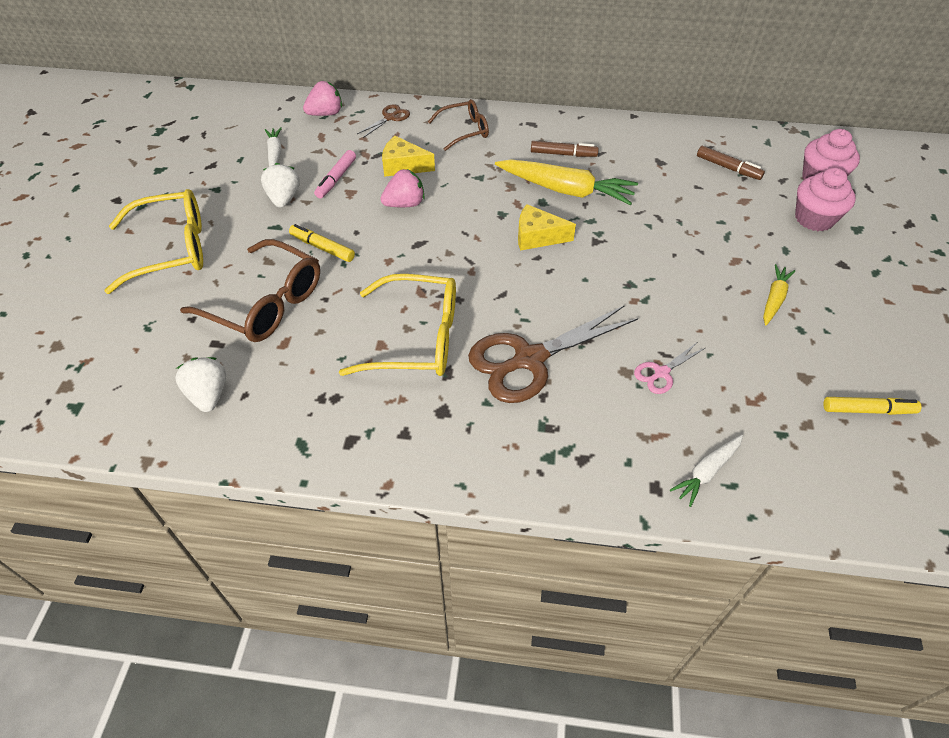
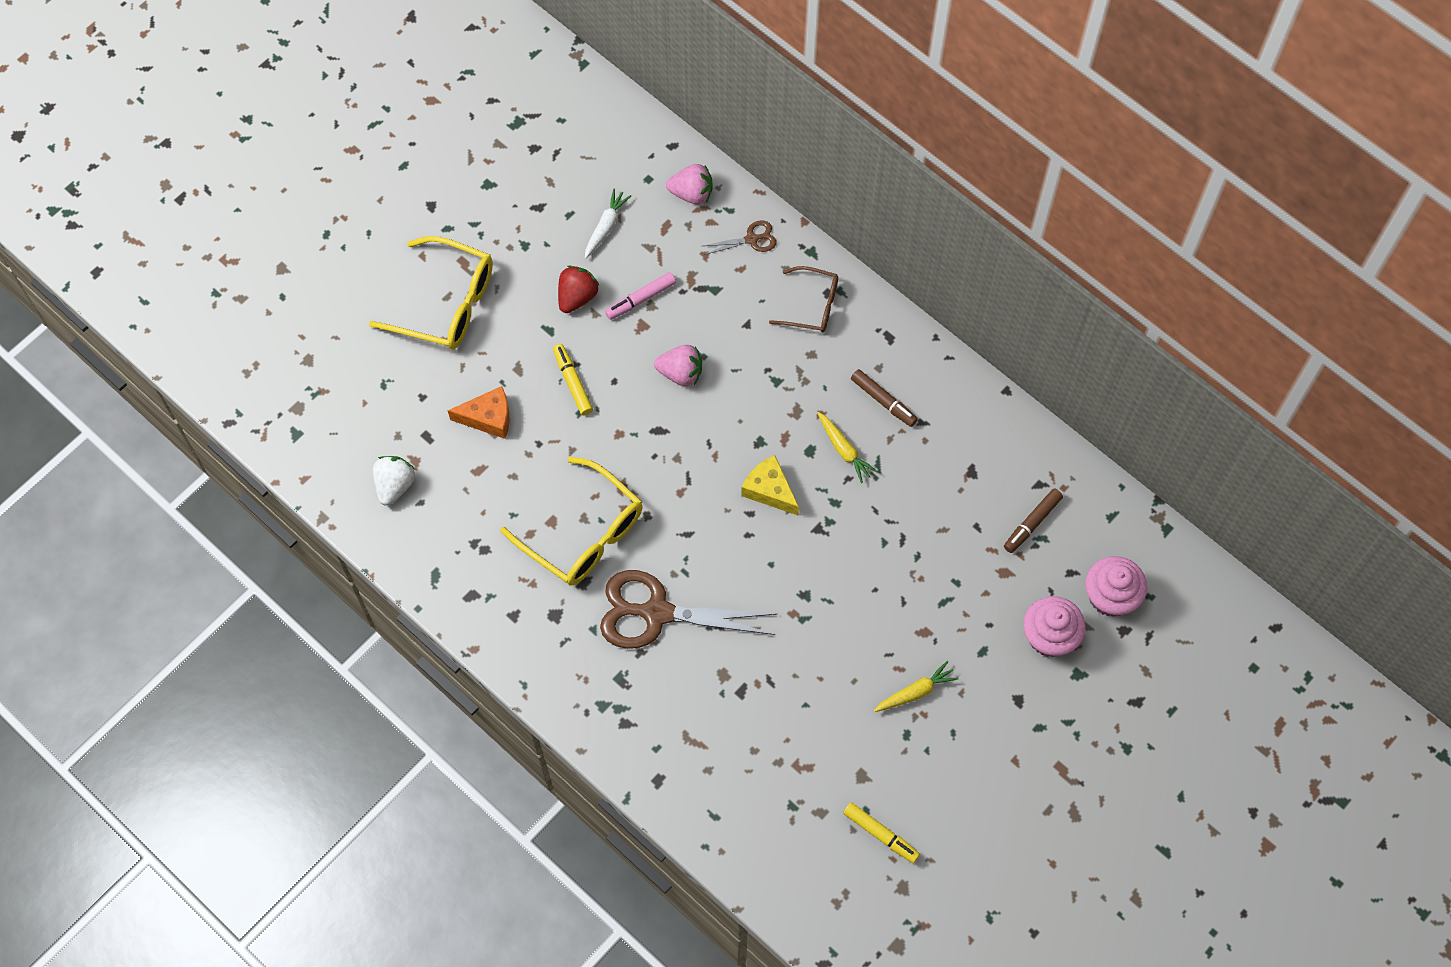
camera: 35 degrees right, 15 degrees up
brown glasses [180,239,320,342] -> orange cheese [448,386,510,439]
white strawberry [261,163,300,208] -> red strawberry [558,266,599,313]
yellow cheese [382,136,435,177] -> none
yellow carrot [495,159,638,205] -> yellow carrot [818,412,878,483], size x0.53
pink scissors [634,343,705,394] -> none
white carrot [670,435,743,507] -> none
brown marker [697,146,765,180] -> brown marker turned 60 degrees clockwise [1004,489,1063,553]

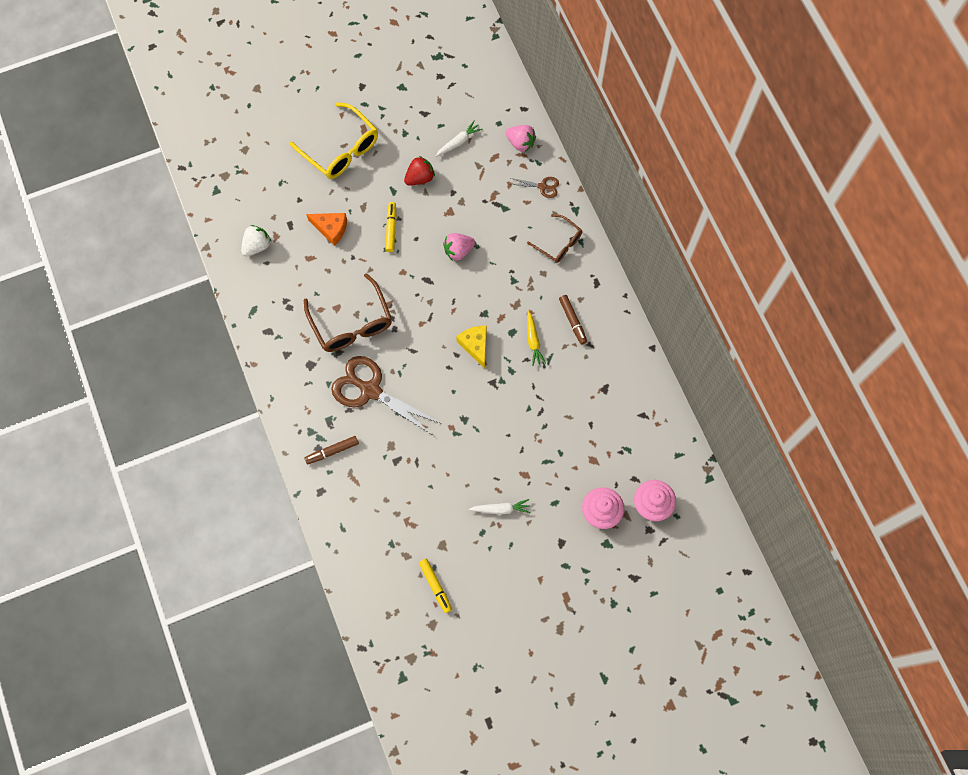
camera: 25 degrees right, 5 degrees up
yellow glasses [500,457,643,586] -> brown glasses [304,273,392,352]
pink marker [605,272,676,320] -> none
pink strawberry [654,345,702,386] -> pink strawberry turned 120 degrees clockwise [443,233,475,261]
yellow carrot [874,661,959,712] -> white carrot [469,499,530,515]
brown marker [1004,489,1063,553] -> brown marker moved to [304,436,359,464]

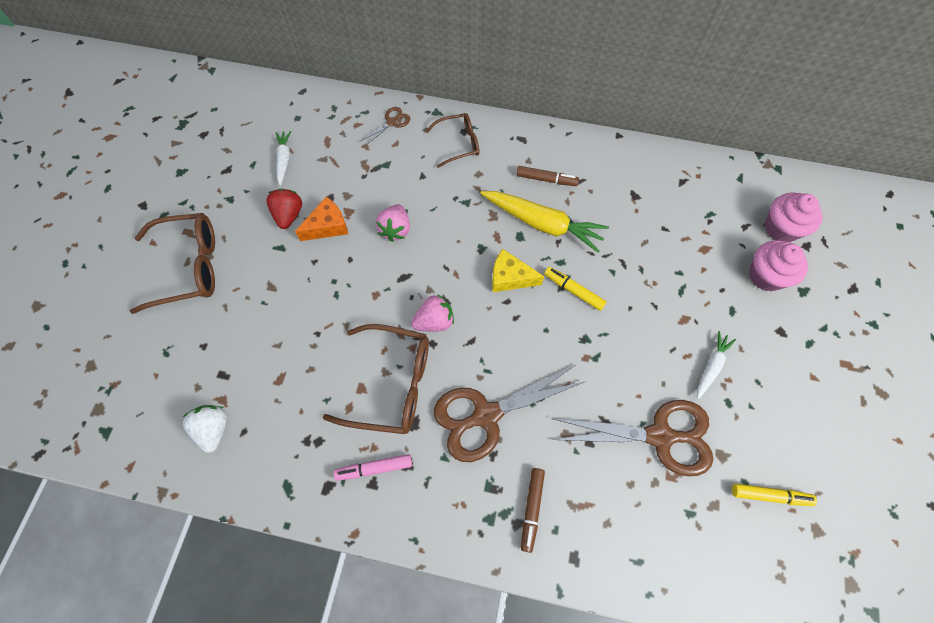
camera: 55 degrees left, 5 degrees down
yellow glasses [290,102,378,179] -> brown glasses [130,213,215,314]
orange cheese [306,213,347,246] -> orange cheese moved to [295,197,348,241]
yellow marker [385,202,396,252] -> yellow marker moved to [544,267,607,311]
pink strawberry [505,125,536,152] -> pink strawberry moved to [411,294,454,332]
yellow carrot [527,311,546,366] -> yellow carrot [480,191,609,253], size x1.89
none -> pink marker [333,454,412,481]
none -> brown scissors [553,400,713,476]

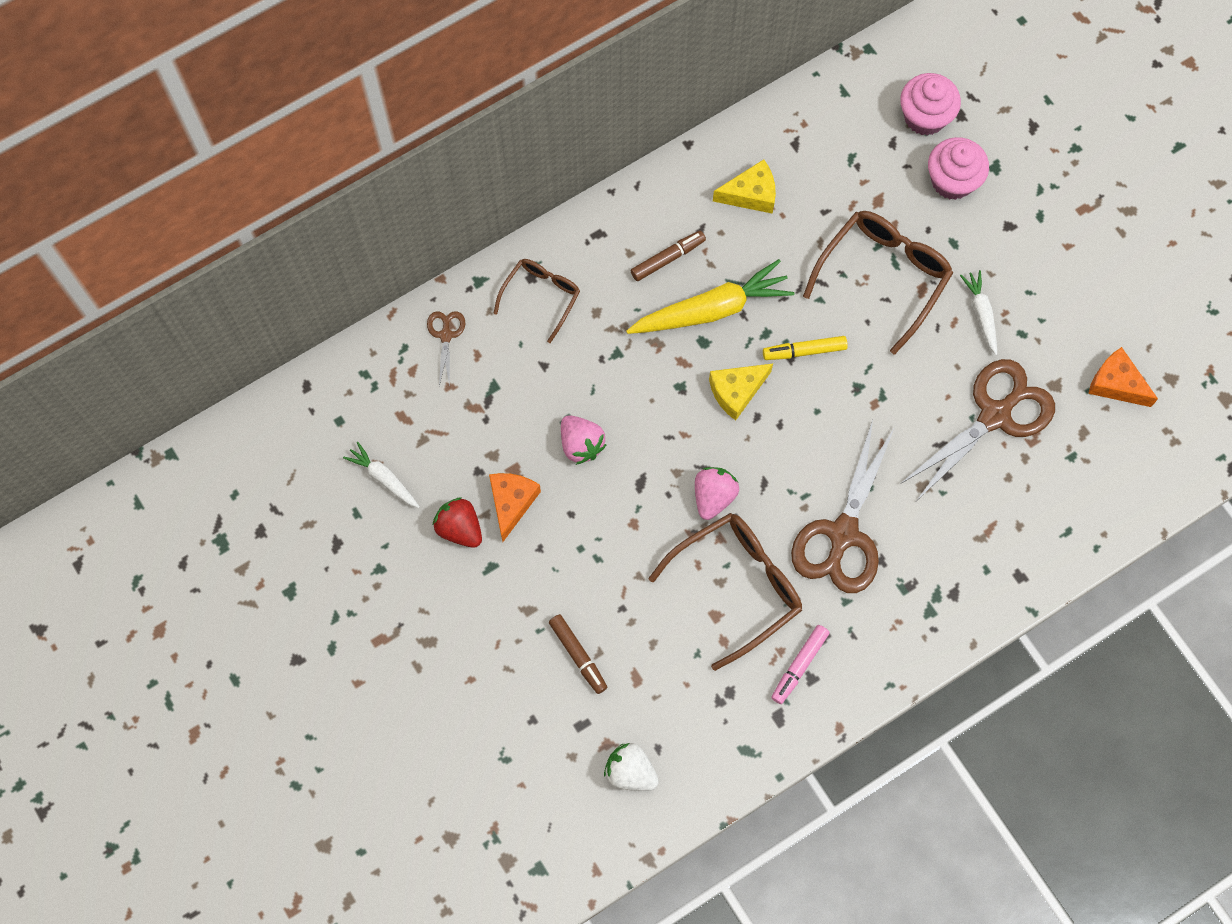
camera: 45 degrees left, 5 degrees up
brown glasses [130,213,215,314] -> brown glasses moved to [803,211,953,355]
brown marker [521,468,545,553] -> brown marker moved to [549,614,607,694]
yellow marker [732,484,817,506] -> orange cheese [1088,347,1158,407]
none -> yellow cheese [713,159,776,214]

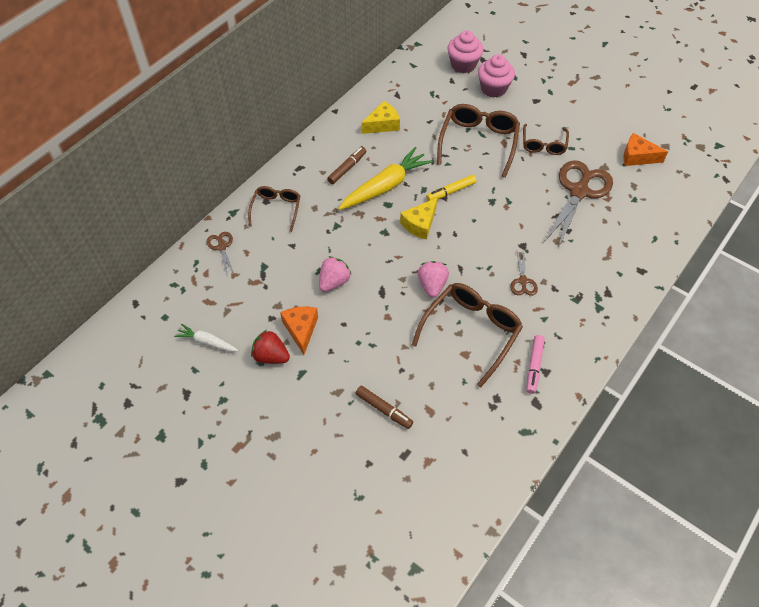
camera: 20 degrees left, 15 degrees down
pink strawberry [561,415,607,465] -> pink strawberry turned 90 degrees counterclockwise [319,256,351,292]
white strawberry [604,743,659,791] -> none
brown scissors [791,420,896,593] -> brown scissors [511,251,538,296], size x0.46
white carrot [960,270,997,355] -> brown glasses [523,124,569,155]

